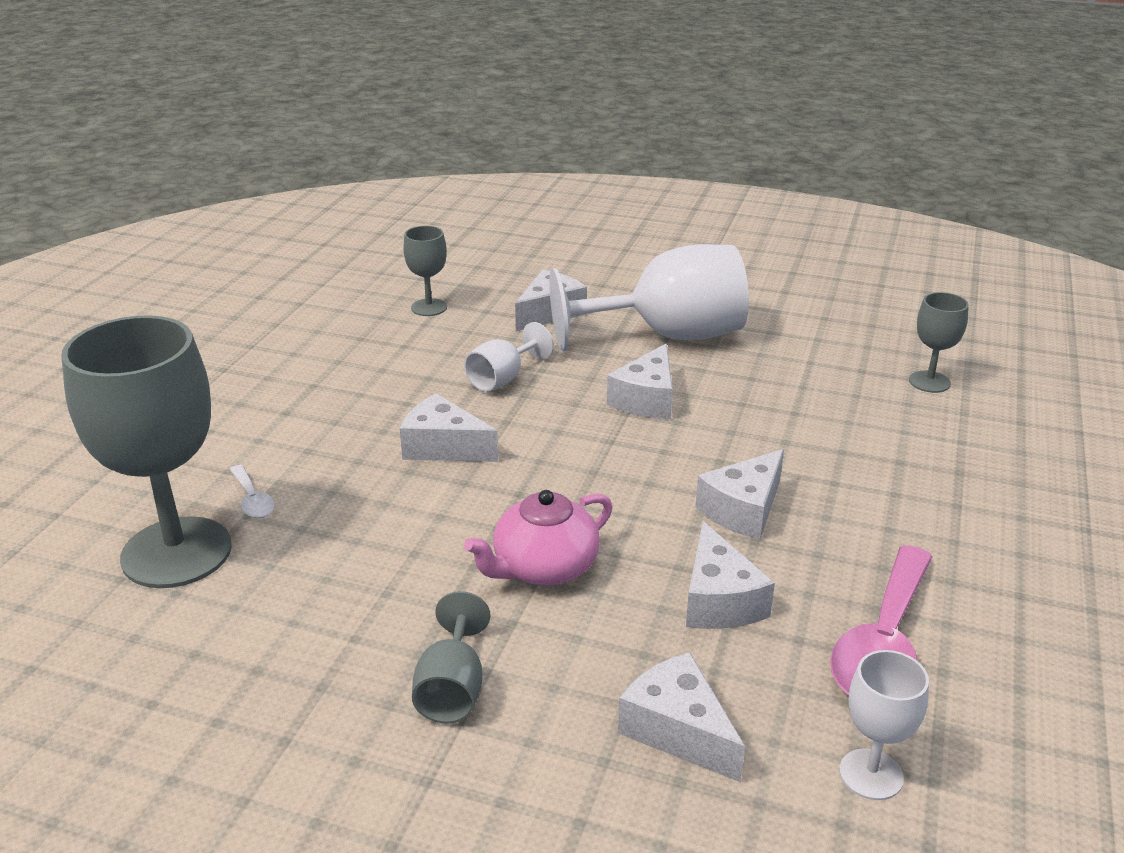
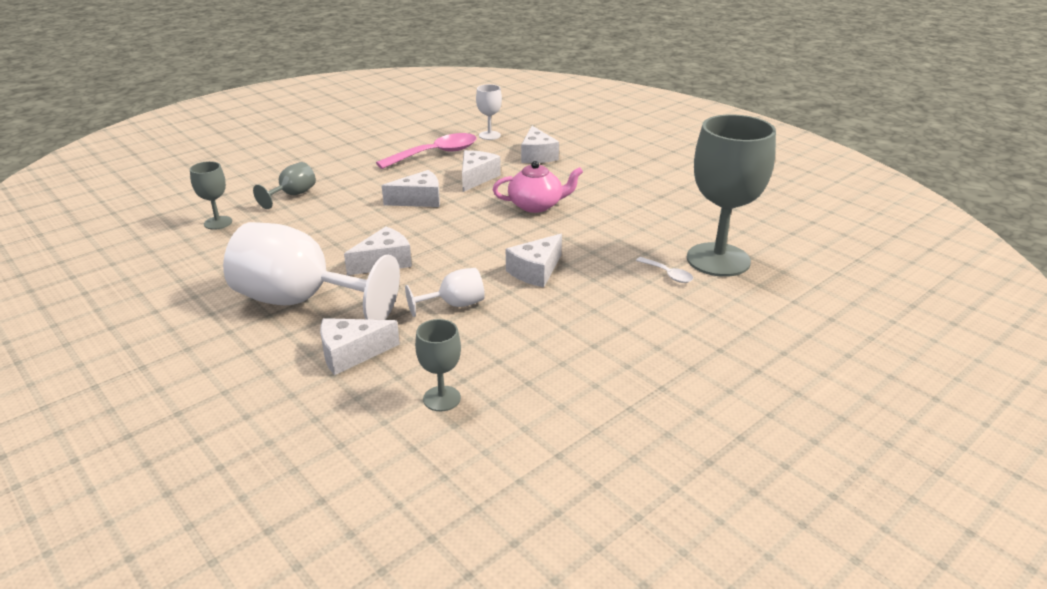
camera: 150 degrees left, 0 degrees up
white spoon [230,465,275,518] -> white spoon turned 135 degrees clockwise [636,257,693,283]
white cheese [400,393,498,462] -> white cheese turned 75 degrees clockwise [506,234,562,287]
grey goblet [412,591,490,724] -> grey goblet moved to [253,162,316,209]

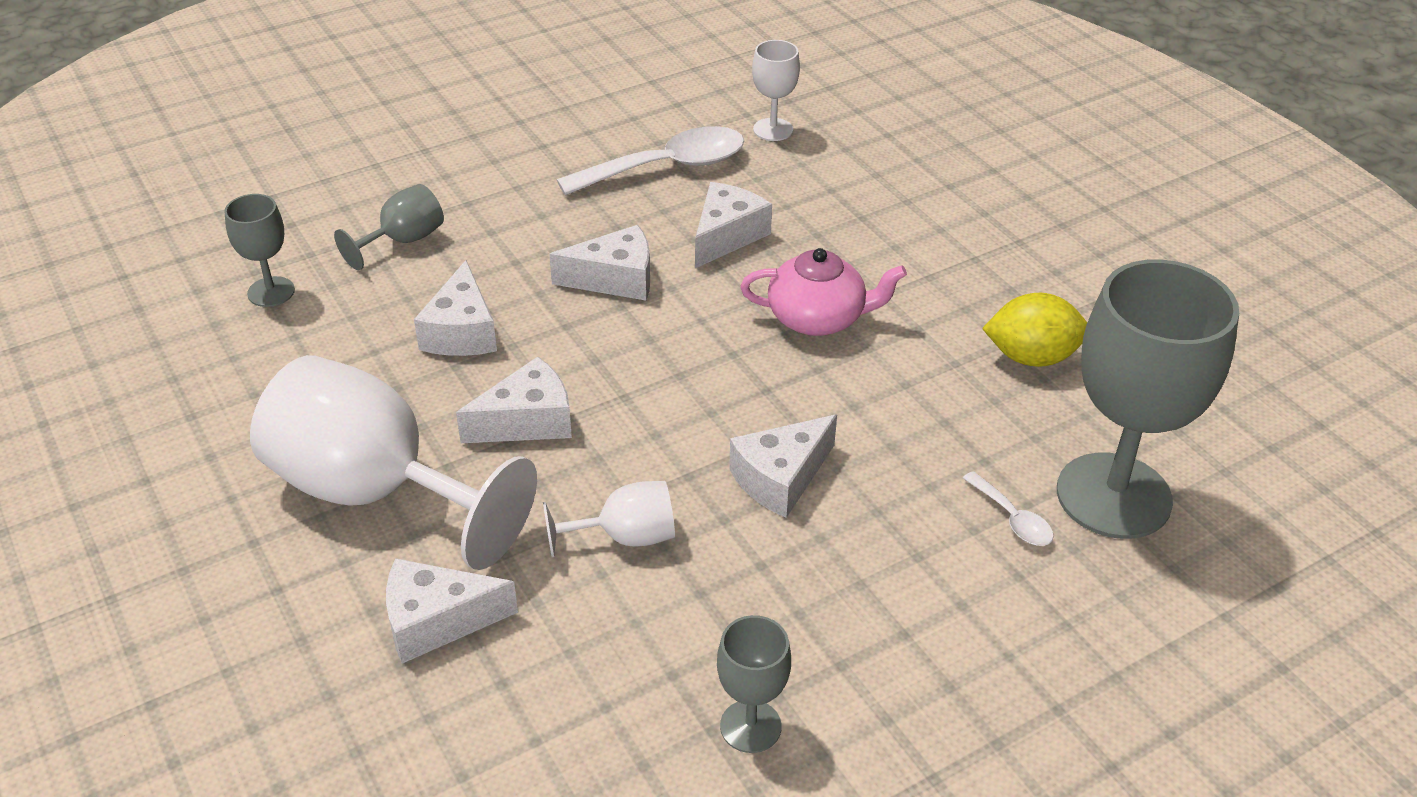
camera: 10 degrees right, 10 degrees up
pink spoon [376,133,477,169] -> white spoon [557,126,744,196]
grey goblet [415,319,461,411] -> grey goblet moved to [717,615,791,753]
white cheese [521,126,559,163] -> white cheese moved to [414,260,497,356]
none -> yellow lemon [982,293,1087,367]

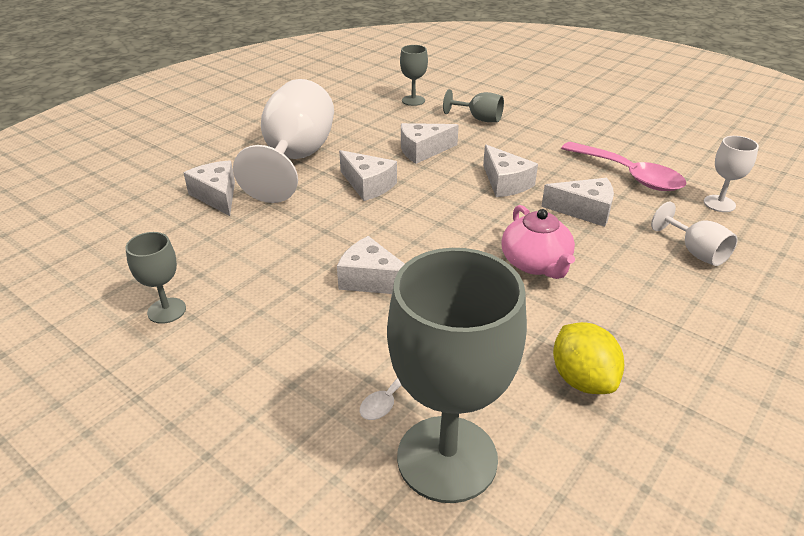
camera: 70 degrees right, 5 degrees down
white goblet [543,481,675,557] -> white goblet moved to [651,202,738,266]
white spoon [557,126,744,196] -> pink spoon [561,142,687,191]

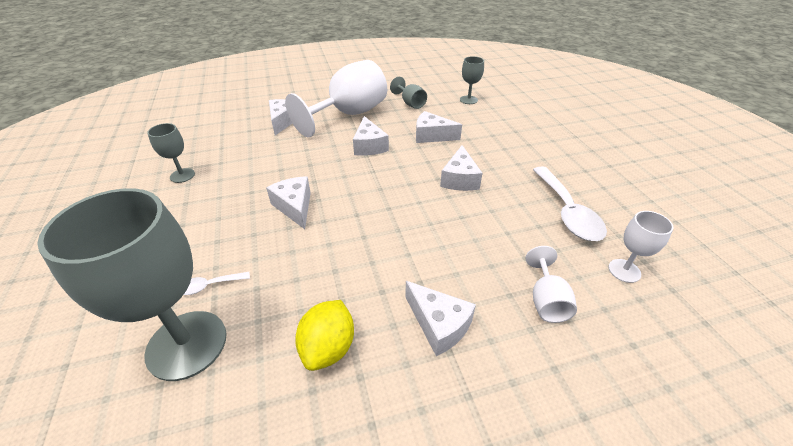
camera: 35 degrees right, 5 degrees up
grey goblet [443,89,504,122] -> grey goblet moved to [390,77,427,109]
pink teapot [501,205,575,279] -> none
white cheese [541,178,614,227] -> white cheese moved to [405,281,476,356]
pink spoon [561,142,687,191] -> white spoon [533,166,607,241]

